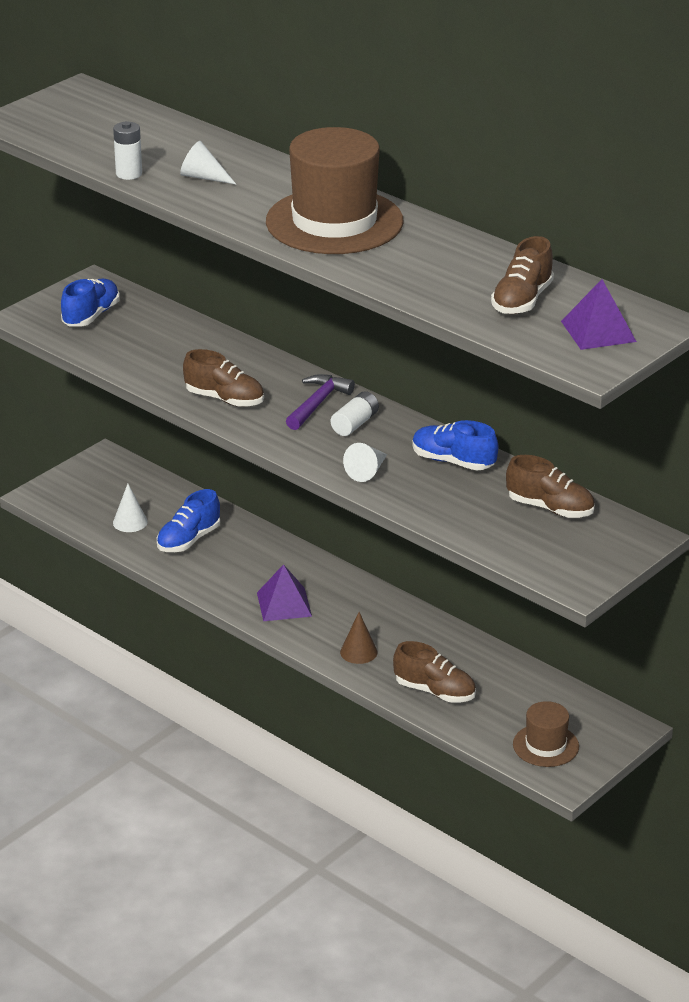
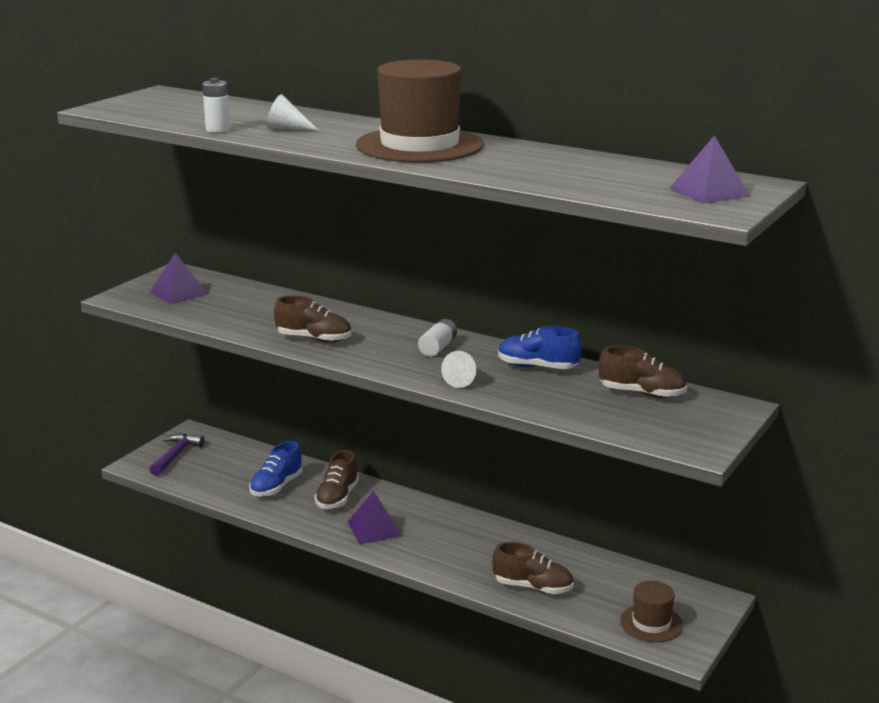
camera: 10 degrees left, 10 degrees down
blue shoe [61,279,120,326] -> purple pyramid [150,253,207,304]
white cone [113,484,148,532] -> none
purple hammer [286,374,355,430] -> purple hammer moved to [150,433,205,476]
brown cone [340,612,377,664] -> none
brown shoe [491,236,554,314] -> brown shoe moved to [315,450,359,509]

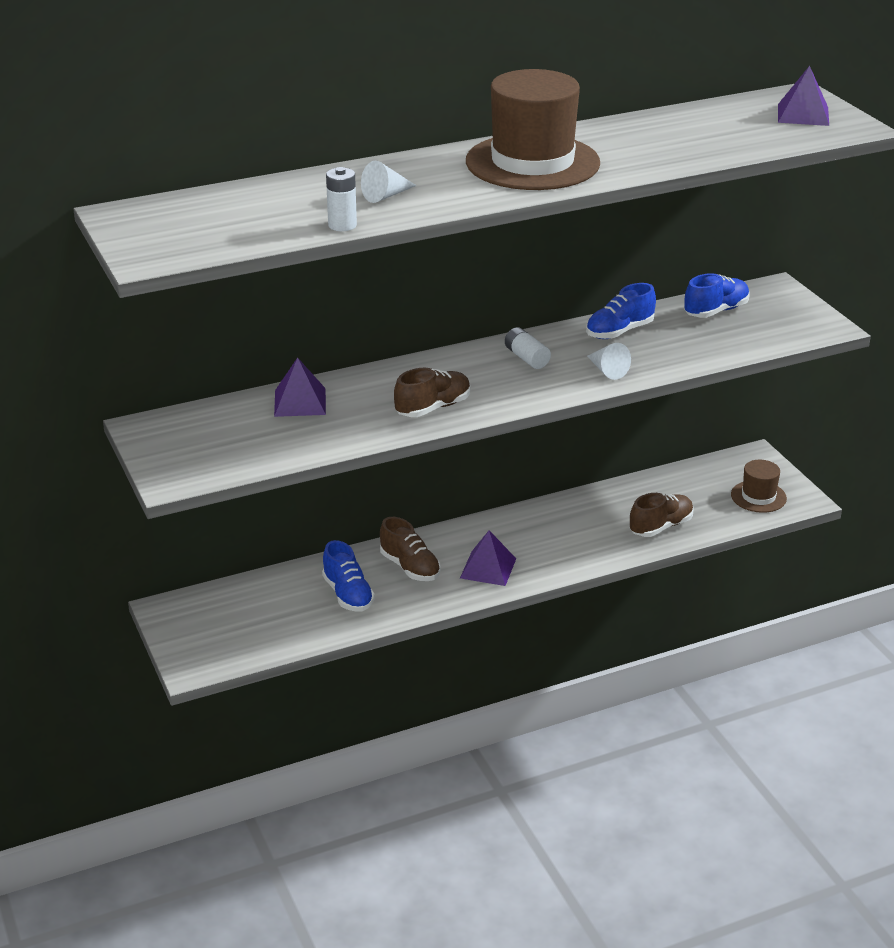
camera: 55 degrees left, 10 degrees up
purple pyramid [150,253,207,304] -> purple pyramid moved to [274,357,326,417]
purple hammer [150,433,205,476] -> none
brown shoe [599,346,687,398] -> blue shoe [684,273,749,318]

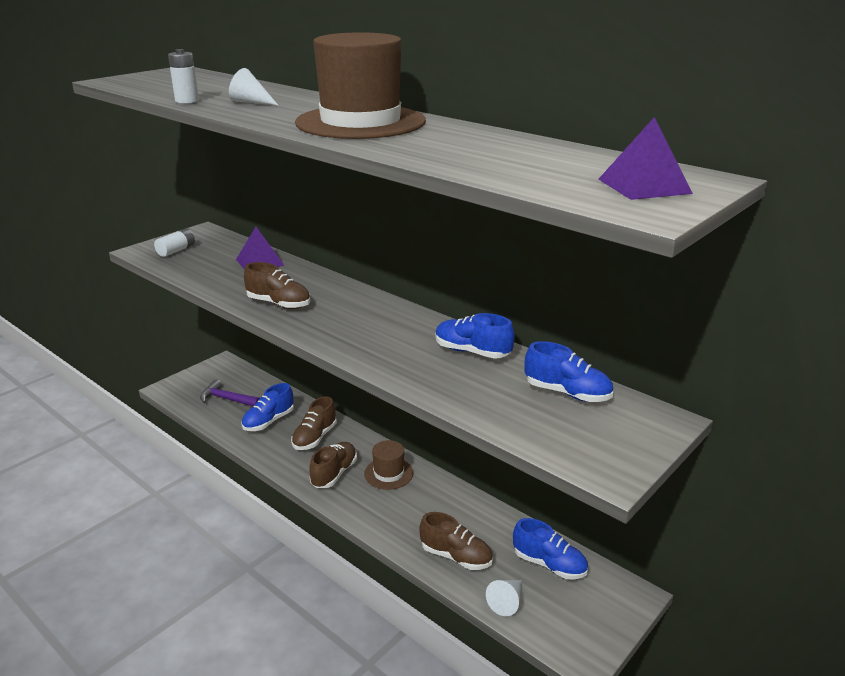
camera: 65 degrees right, 5 degrees down
purple pyramid [460,530,516,586] -> brown shoe [309,442,357,488]
white battery [505,327,551,369] -> white battery moved to [154,229,195,257]
white cone [587,343,631,380] -> white cone moved to [486,580,522,616]
brown hat [731,460,787,513] -> brown hat moved to [364,440,413,490]
none -> purple hammer [200,380,260,407]
none -> blue shoe [513,518,588,580]

